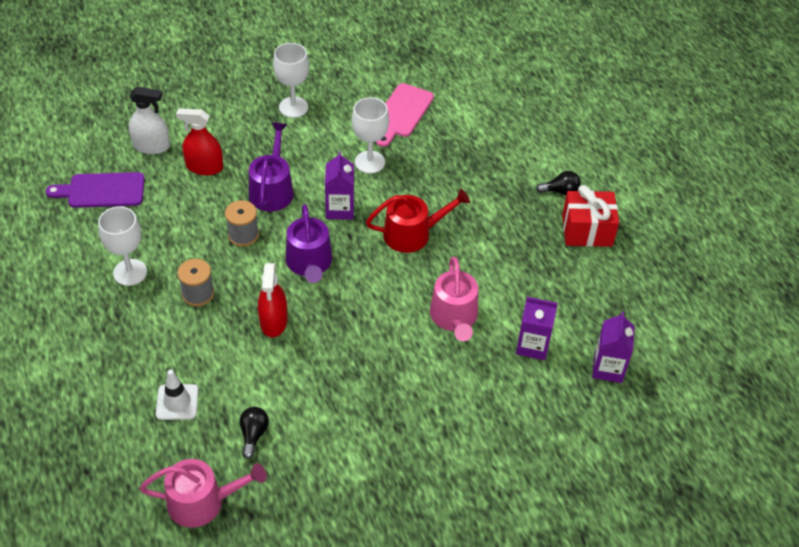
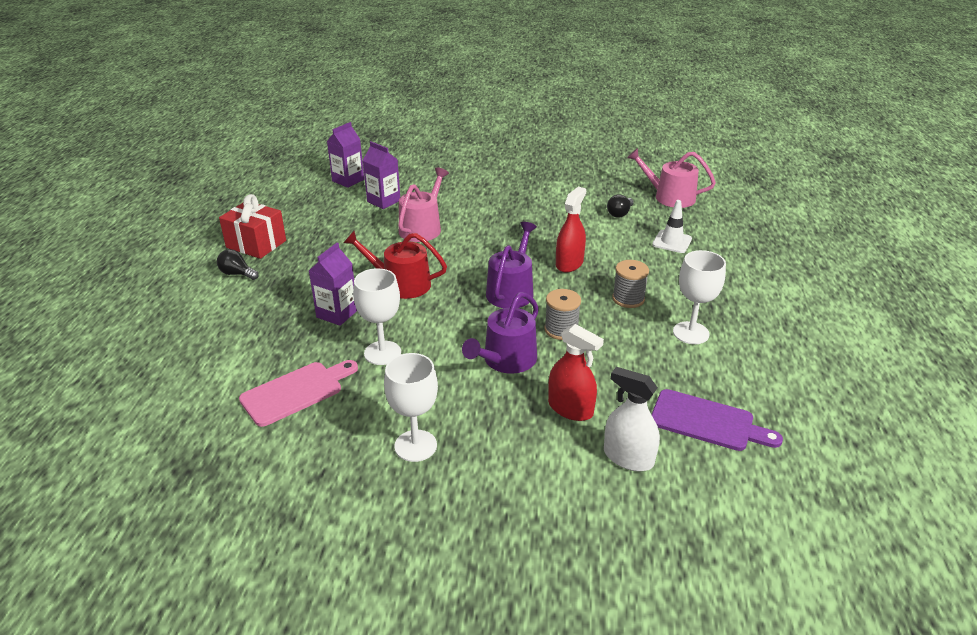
camera: 150 degrees left, 15 degrees down
purple carton [325,151,354,220] -> purple carton moved to [309,242,357,326]

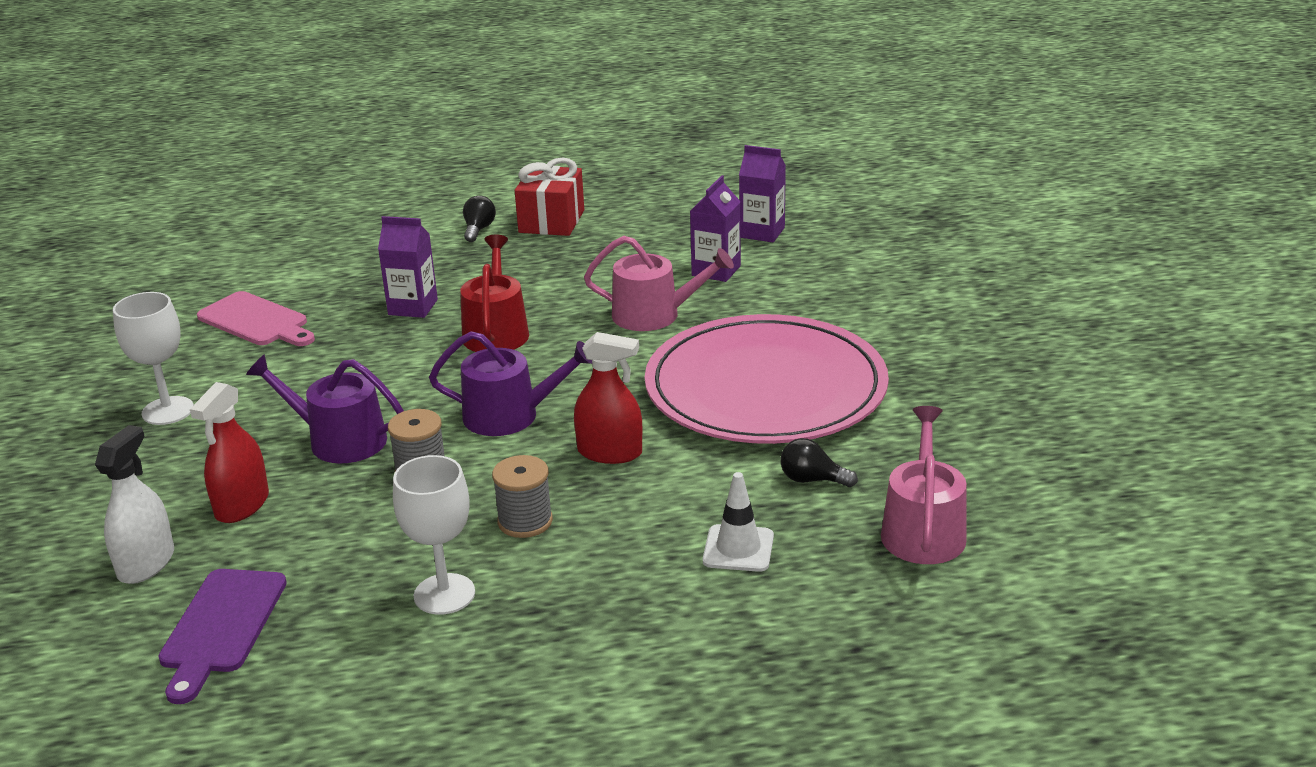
camera: 75 degrees right, 5 degrees down
white goblet [353,268,401,365] -> none
none -> pink plate [645,314,889,444]

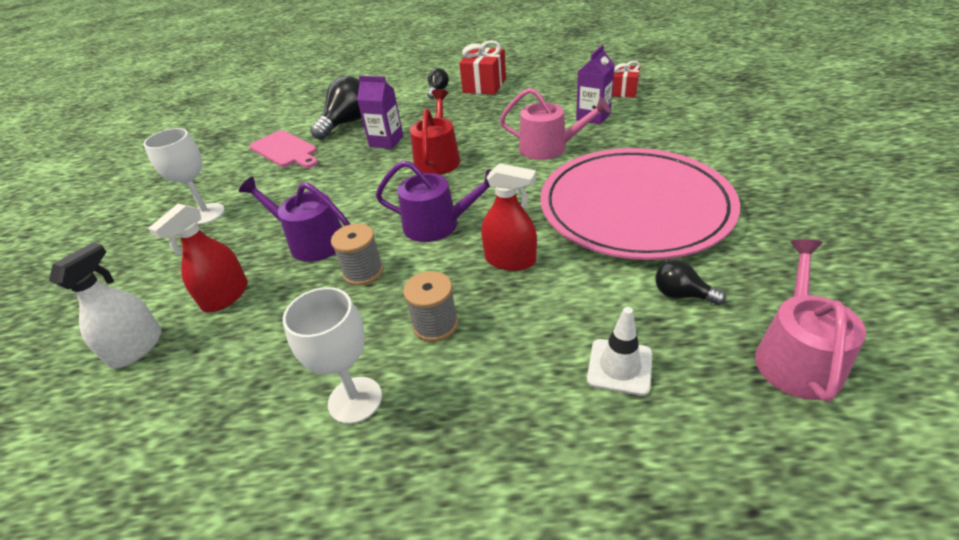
camera: 10 degrees right, 10 degrees up
purple cutting board [158,569,287,704] -> none
purple carton [739,145,786,242] -> red gift [612,61,640,98]
none -> black light bulb [310,76,362,140]

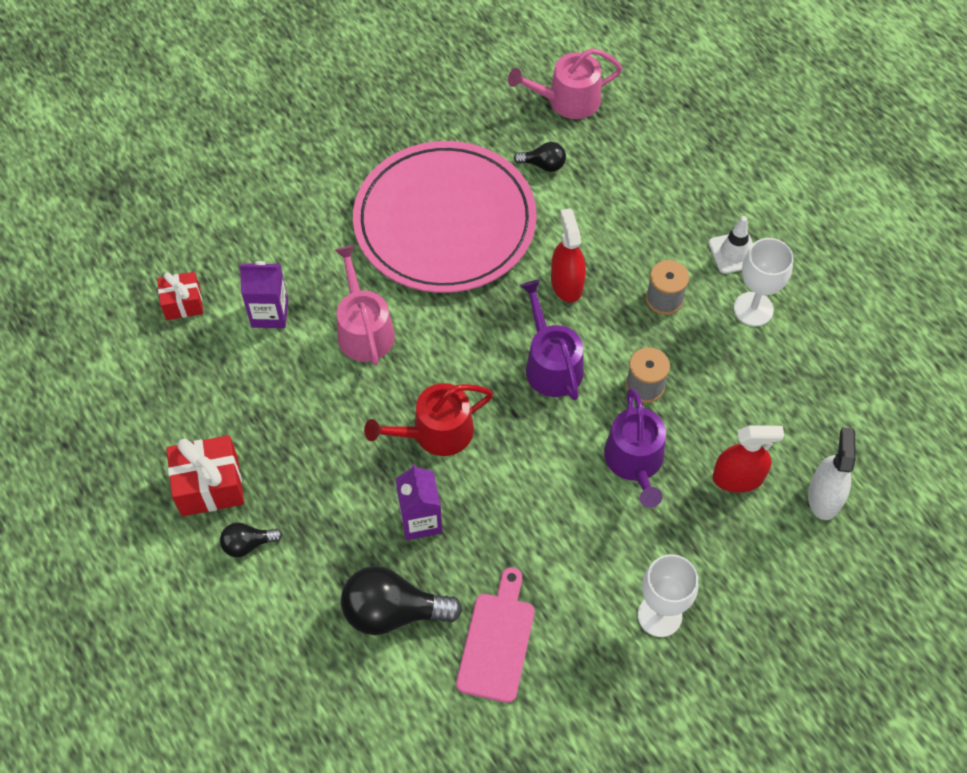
camera: 125 degrees left, 20 degrees up
white spray bottle [49,242,162,369] -> white spray bottle turned 105 degrees clockwise [808,427,856,520]
white traffic cone [587,307,653,396] -> white traffic cone moved to [709,216,753,274]
black light bulb [655,260,726,305] -> black light bulb turned 75 degrees counterclockwise [514,142,566,172]

